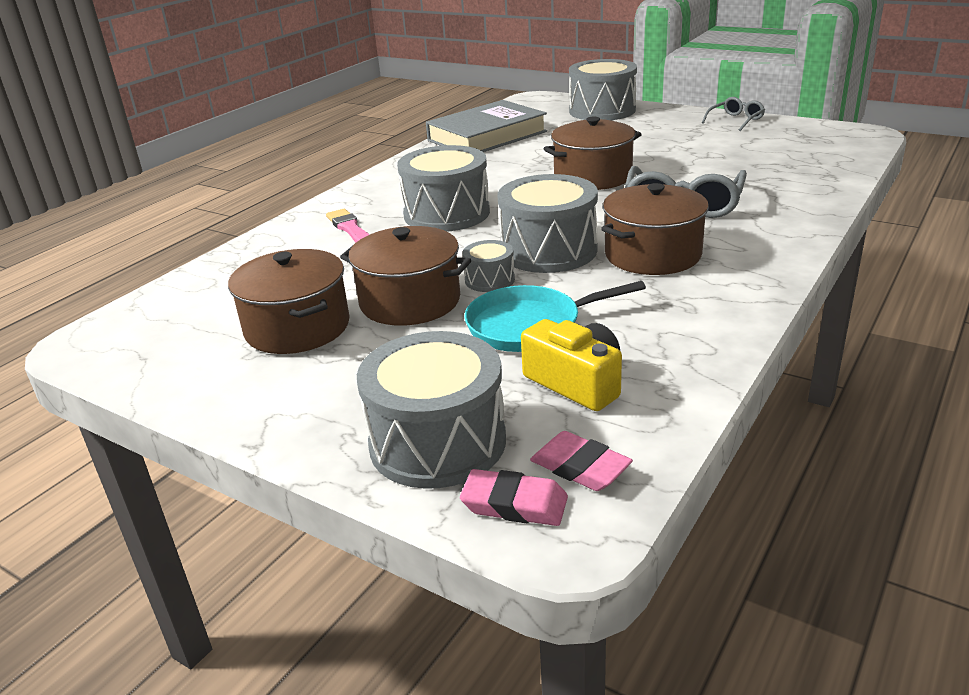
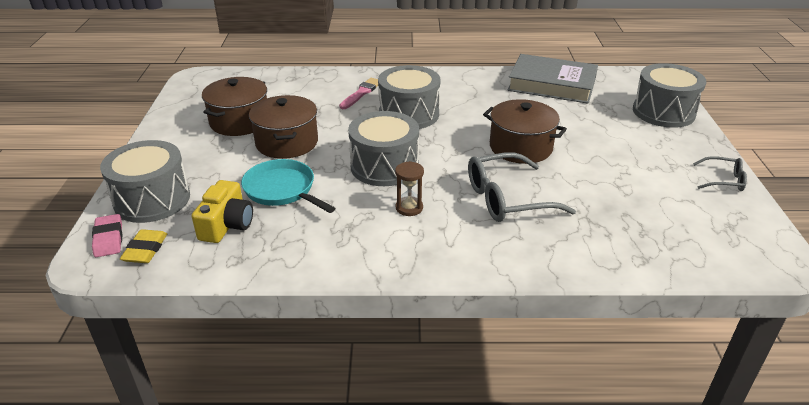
camera: 55 degrees right, 5 degrees up
grey drum [463,240,515,292] -> none
pink eraser [530,431,633,491] -> yellow eraser [120,229,167,263]
brown pot [601,183,709,275] -> brown hourglass [395,161,424,216]

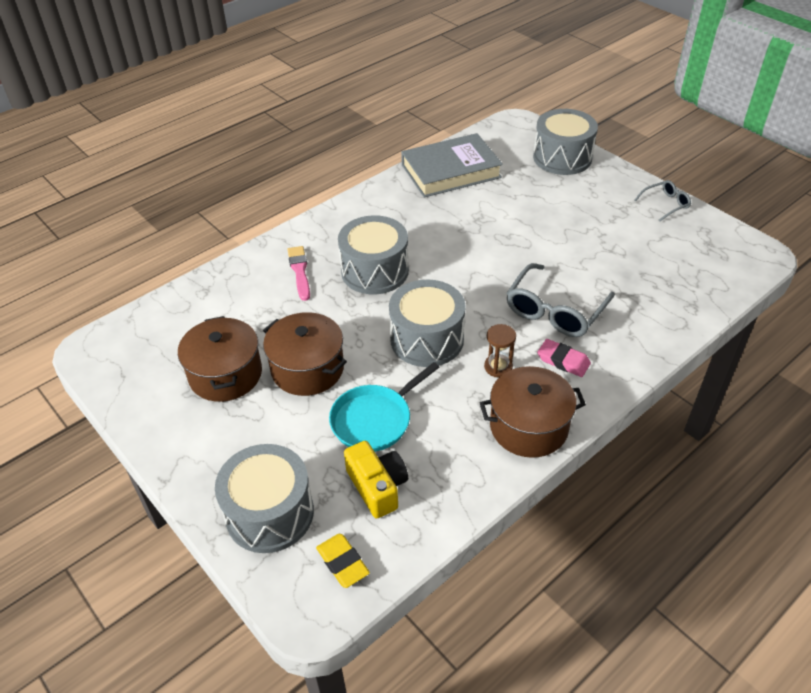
camera: 40 degrees left, 10 degrees up
pink eraser [92,214,122,257] -> pink eraser moved to [537,339,591,377]
turquoise pan [241,159,336,213] -> turquoise pan turned 45 degrees counterclockwise [329,362,439,452]
brown pot [483,99,567,164] -> brown pot moved to [480,366,586,458]

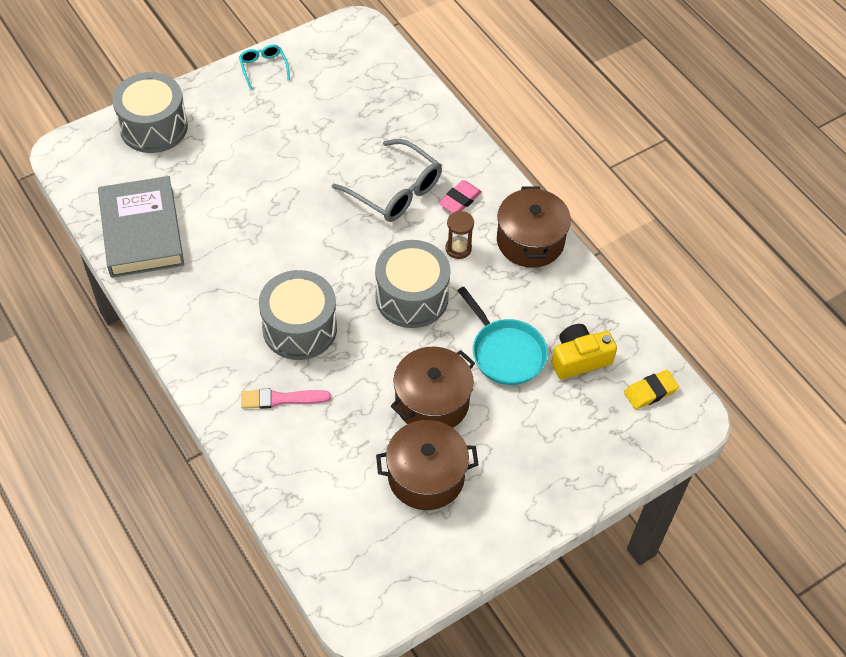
camera: 85 degrees left, 10 degrees up
grey drum [215,444,314,553] -> none
grey glasses [635,180,691,221] -> turquoise glasses [239,44,290,89]

